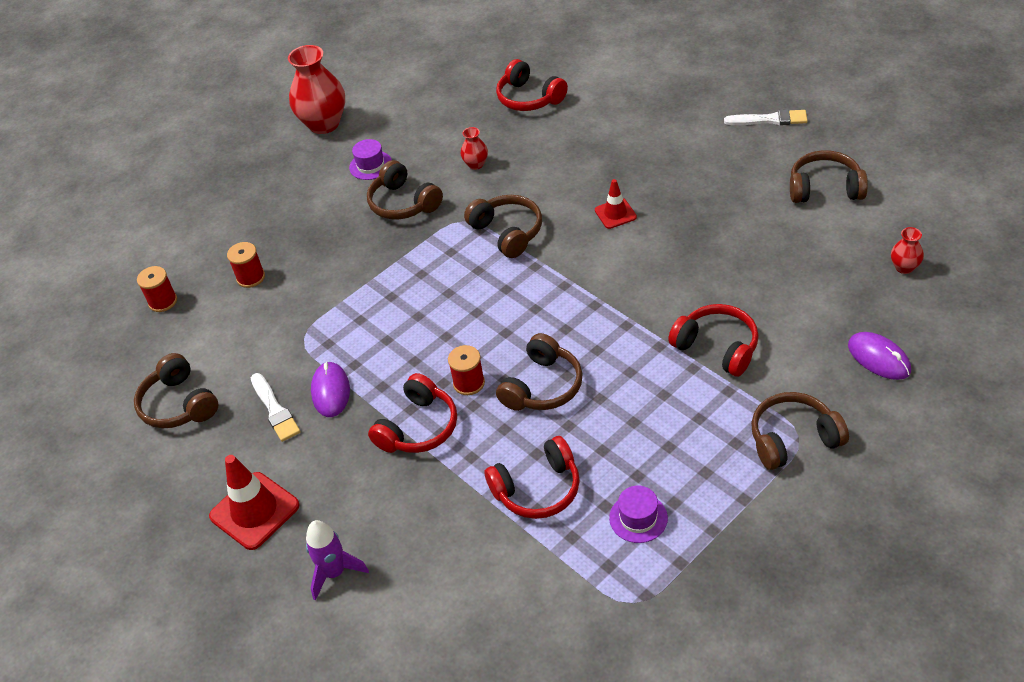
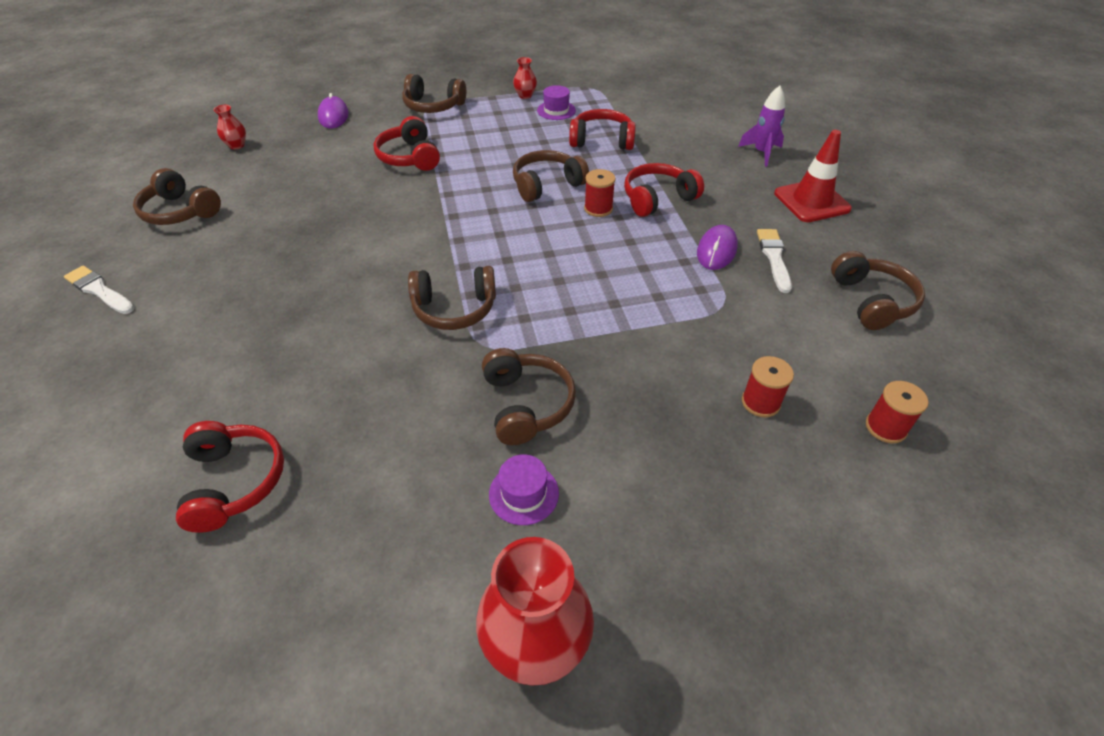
camera: 155 degrees left, 0 degrees up
red vase [461,127,488,170] -> red vase moved to [513,57,537,99]
brown headphones [464,195,542,258] -> brown headphones turned 90 degrees counterclockwise [408,266,496,330]
red traffic cone [595,179,637,229] -> none

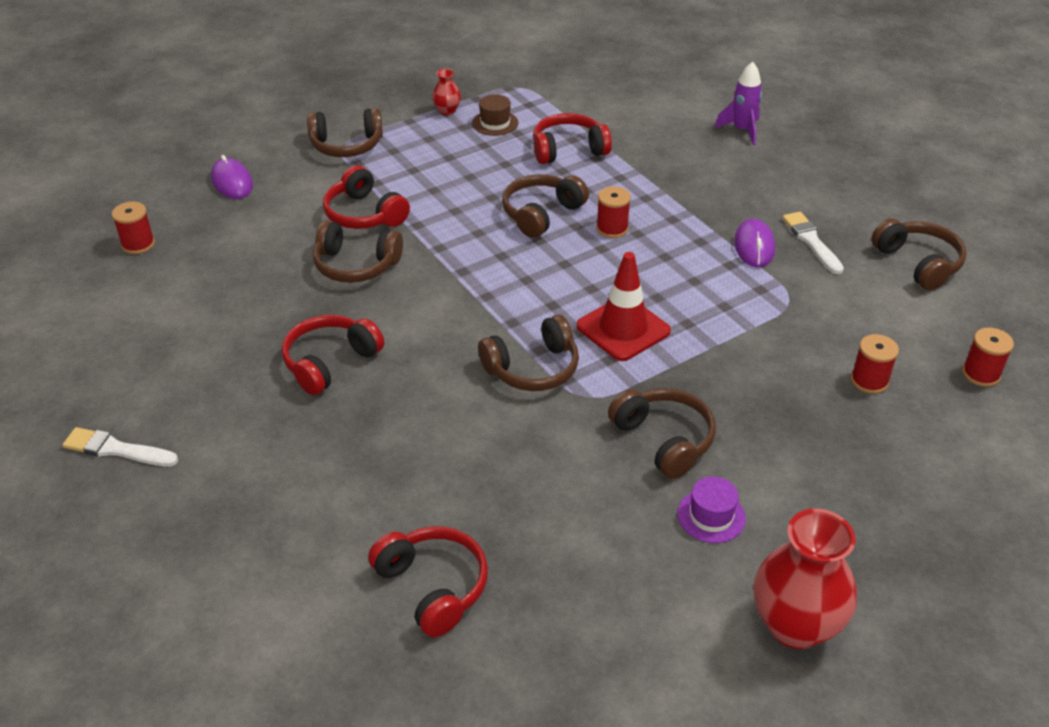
camera: 20 degrees left, 5 degrees down
brown headphones [133,168,221,225] -> brown headphones moved to [313,221,403,283]
red vase [214,105,246,149] -> red spool [112,202,155,254]
purple hat [537,85,576,120] -> brown hat [472,94,518,136]
red headphones [624,163,704,217] -> red headphones moved to [282,315,384,395]
red traffic cone [774,130,852,222] -> red traffic cone moved to [577,252,671,361]

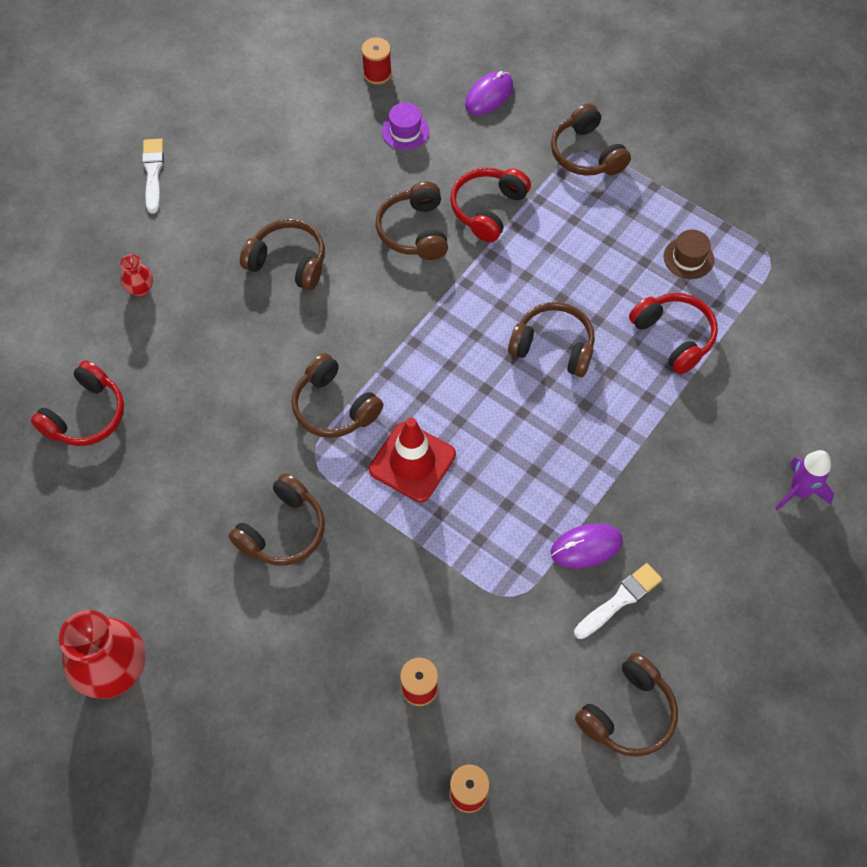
camera: 70 degrees right, 20 degrees up
red headphones [282,315,384,395] -> brown headphones [240,219,325,290]
red vase [432,69,461,116] -> red vase moved to [120,254,153,297]
red spool [596,186,631,238] -> none
purple hat [677,476,746,543] -> purple hat moved to [382,103,429,150]

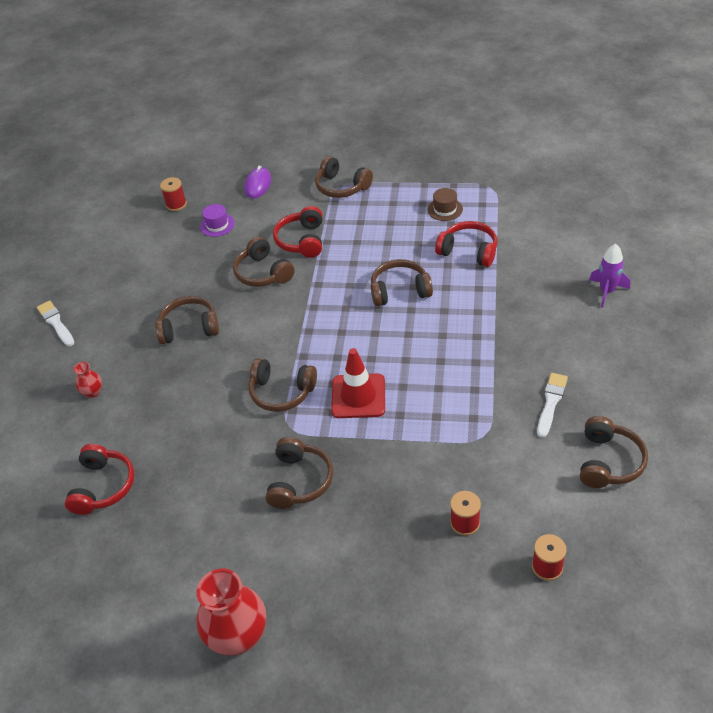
camera: 25 degrees left, 15 degrees down
purple mouse [550,523,623,568] -> none

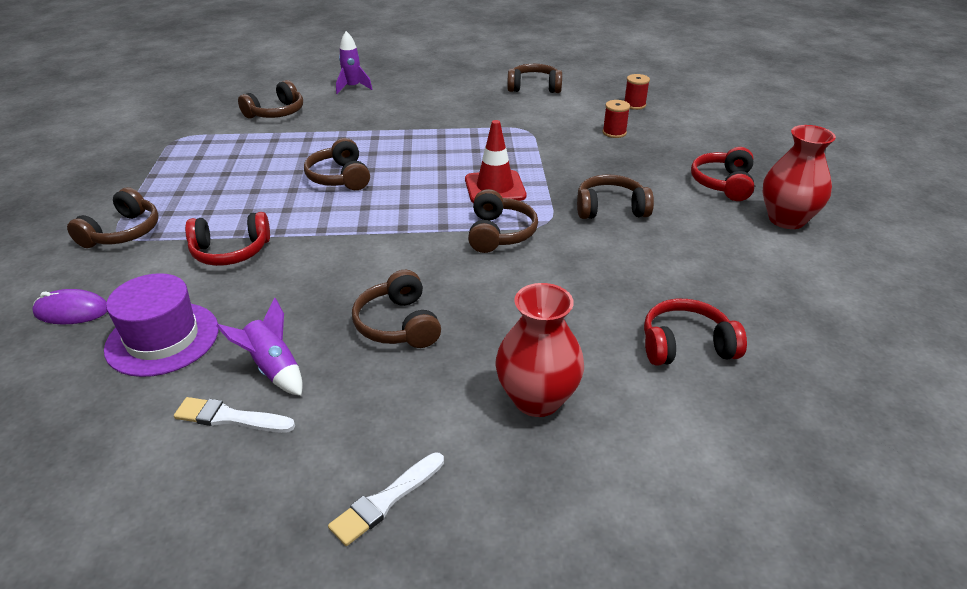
camera: 105 degrees left, 10 degrees down
red vase [73,362,102,398] -> red vase [495,283,584,417], size x2.13
red spool [160,177,187,211] -> none
purple hat [200,204,235,237] -> purple hat [104,273,219,377], size x1.85
brown headphones [233,237,295,287] -> brown headphones moved to [238,80,303,119]
brown hat [427,188,463,221] -> none
red headphones [435,221,497,267] -> red headphones moved to [691,147,754,201]
white brush [537,373,568,438] -> white brush moved to [174,397,295,433]
none -> purple rocket [217,297,303,396]

